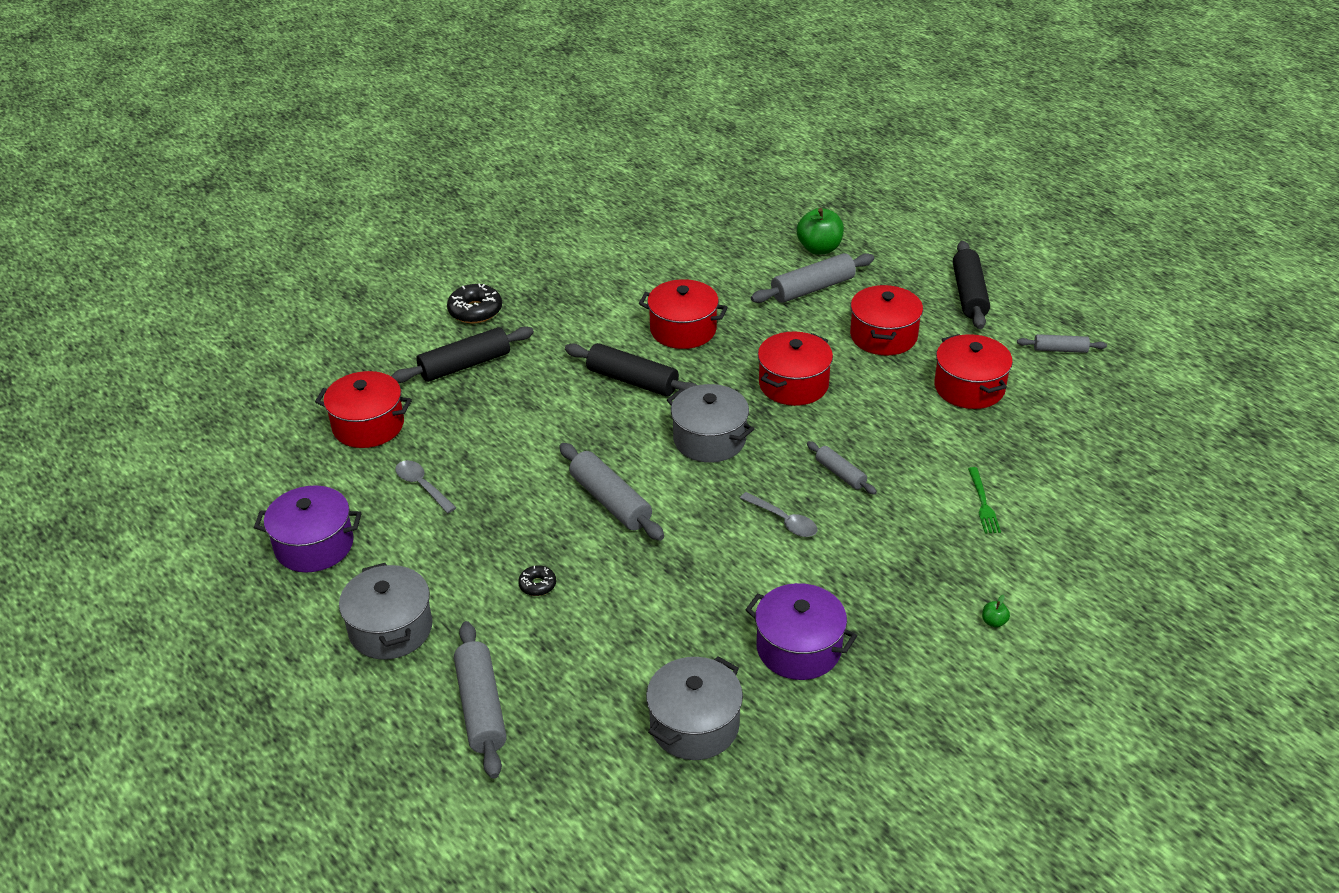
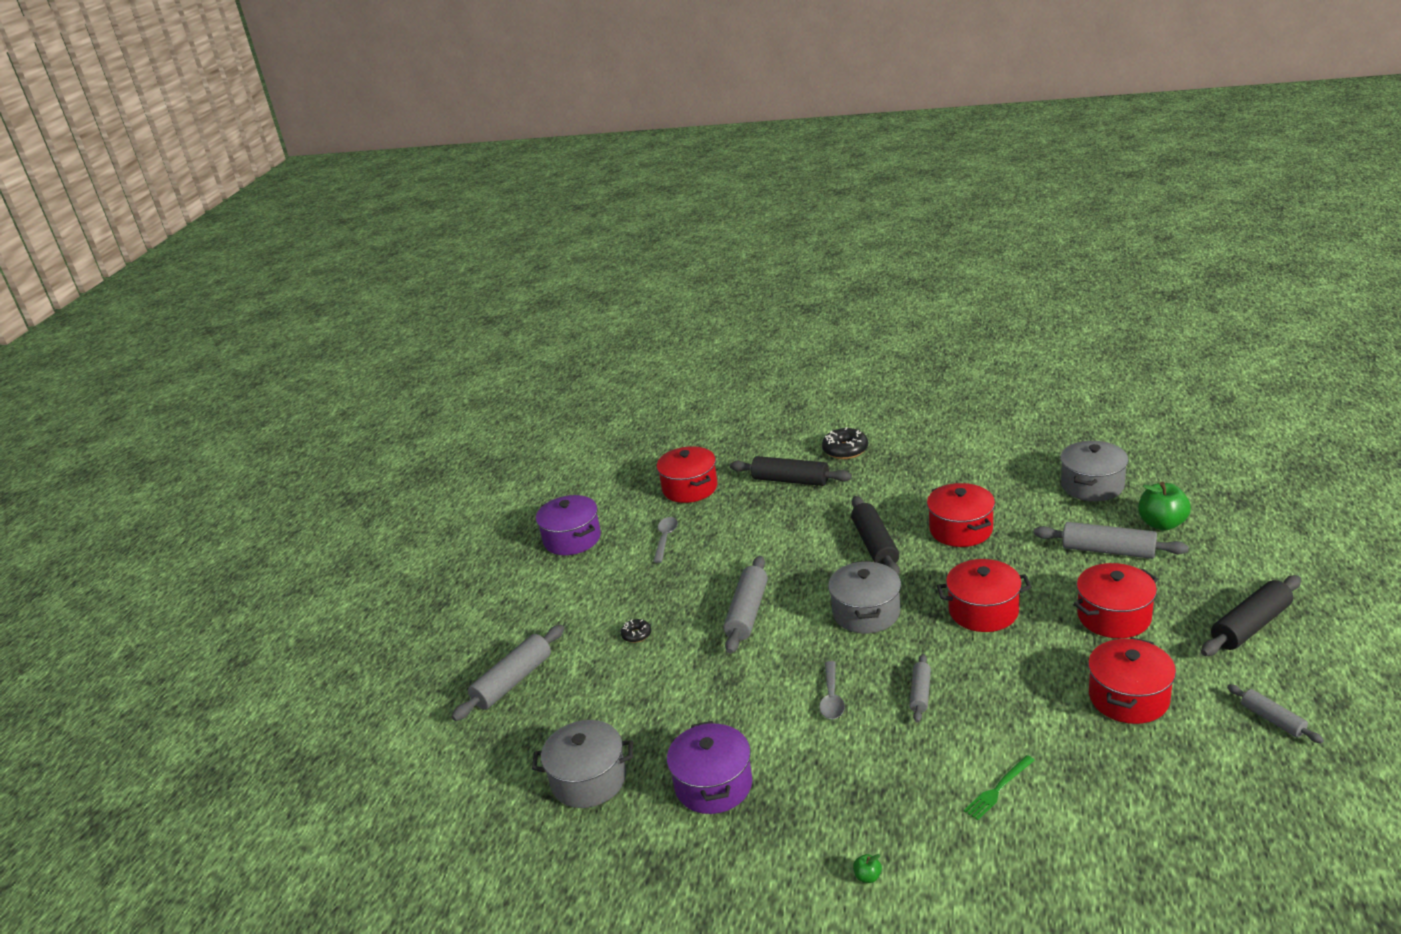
camera: 55 degrees right, 10 degrees down
grey pot [339,563,432,660] -> grey pot moved to [1060,441,1128,501]

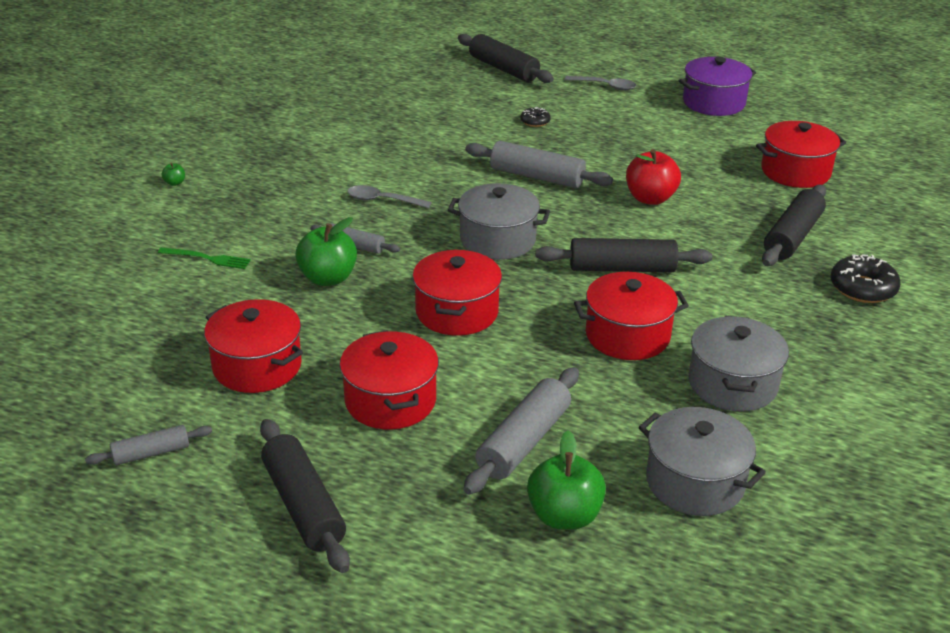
camera: 95 degrees right, 5 degrees up
grey rolling pin [452,625,564,721] -> black rolling pin [458,34,554,83]
grey pot [532,720,633,808] -> grey pot moved to [688,316,789,412]
grey spoon [653,517,678,563] -> grey spoon moved to [565,76,636,91]
purple pot [667,721,752,814] -> none
green fork [964,755,1034,820] -> green fork turned 135 degrees clockwise [158,247,251,269]
none -> green apple [295,217,357,286]
none -> red apple [626,149,681,205]

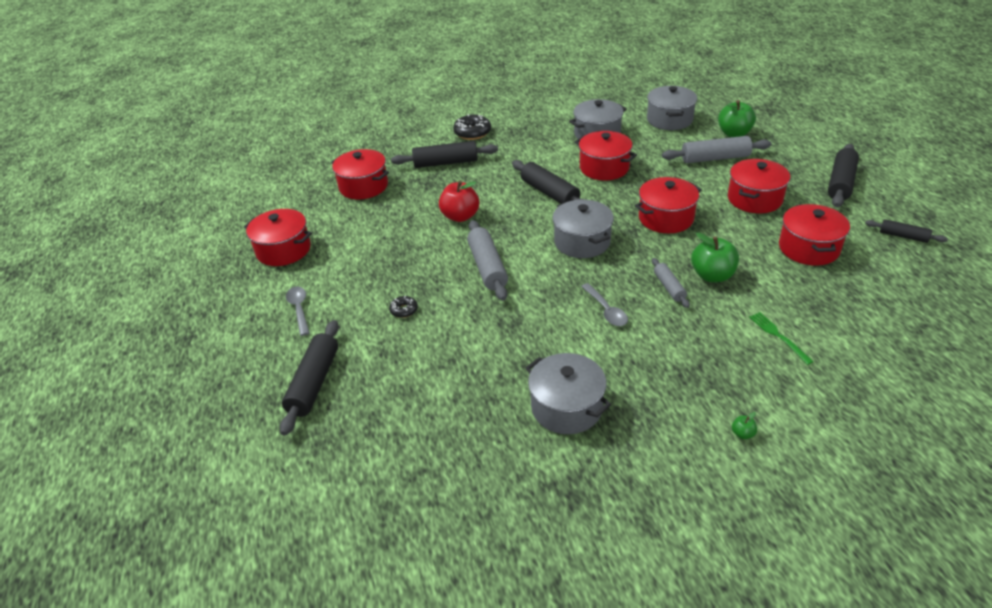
camera: 125 degrees left, 5 degrees up
grey rolling pin [85,425,212,465] -> black rolling pin [865,219,948,243]
purple pot [679,57,756,116] -> red pot [244,209,312,266]
none -> grey pot [526,353,611,434]

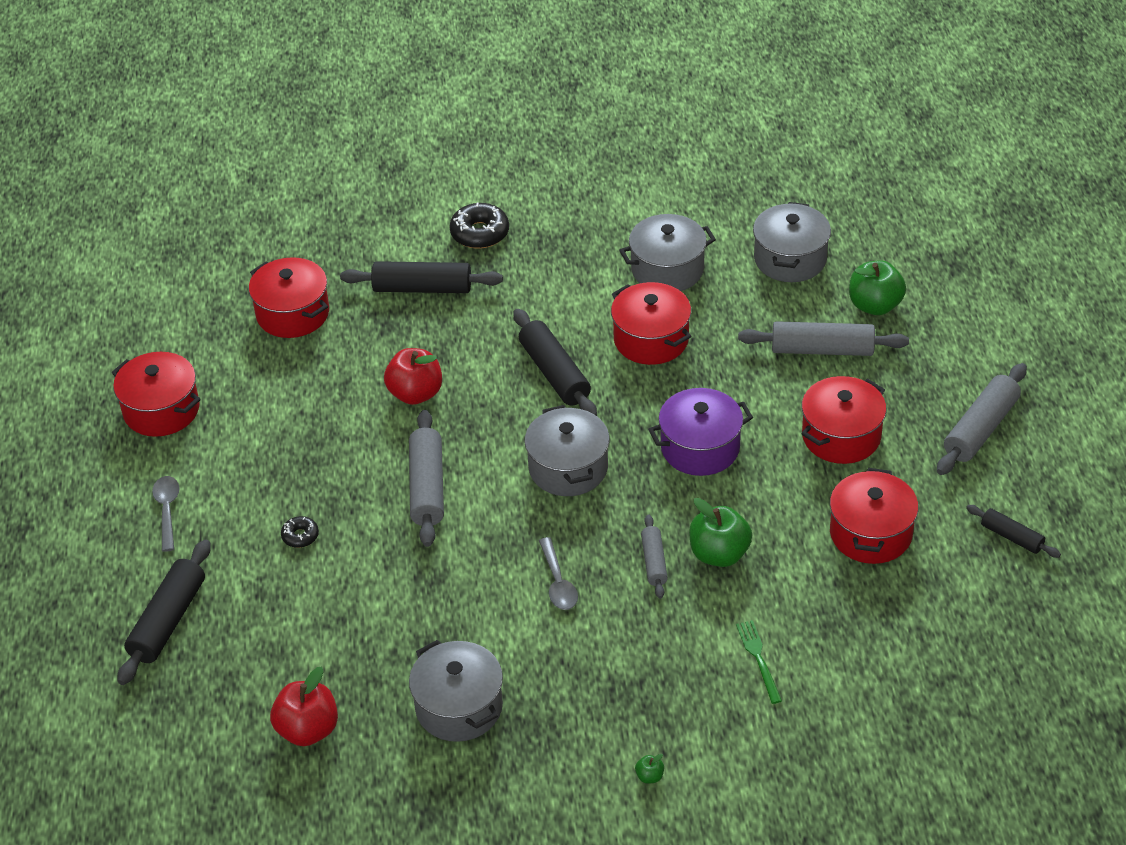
camera: 10 degrees right, 5 degrees up
red pot [635,177,702,233] -> purple pot [648,388,753,476]
black rolling pin [828,144,859,207] -> grey rolling pin [937,363,1027,475]
none -> red apple [270,667,338,746]

